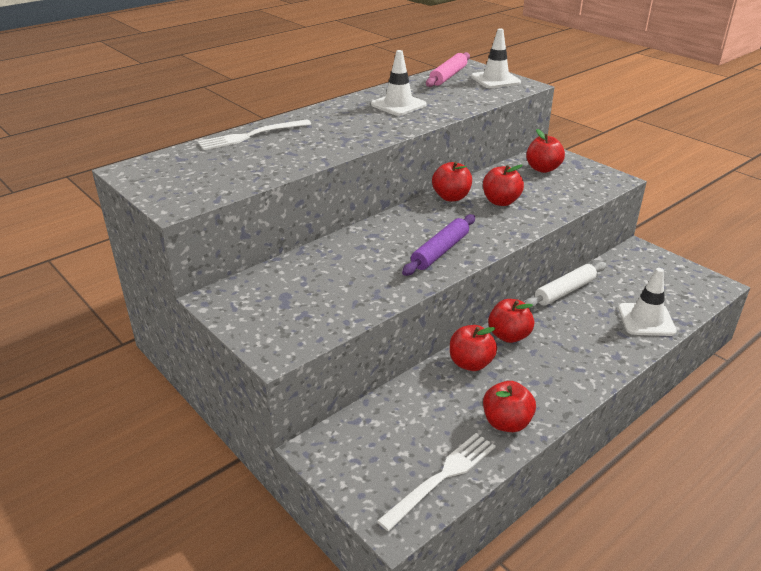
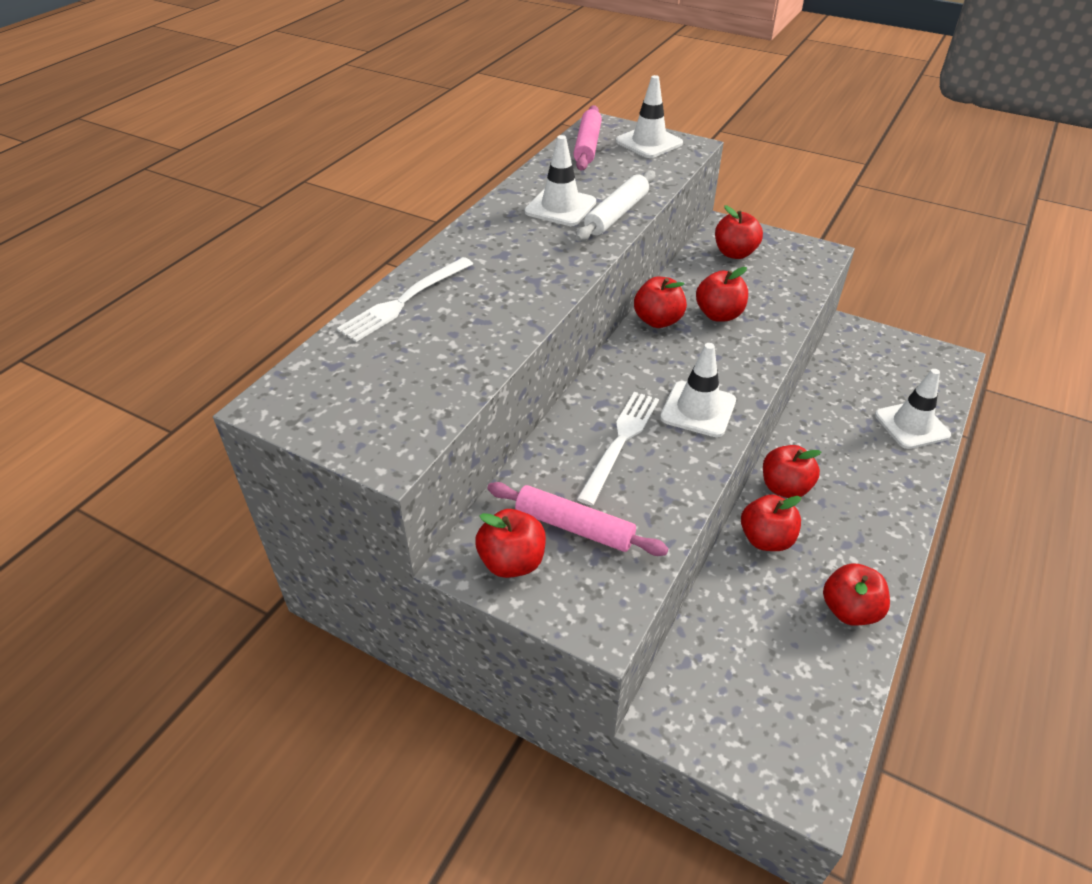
camera: 20 degrees left, 10 degrees up
white fork [377,433,496,531] -> white fork moved to [577,392,659,505]
purple rolling pin [402,214,475,276] -> white traffic cone [660,343,736,437]
white rolling pin [524,262,606,309] -> white rolling pin moved to [576,170,655,241]
none -> red apple [475,509,546,578]
none -> pink rolling pin [487,482,669,556]

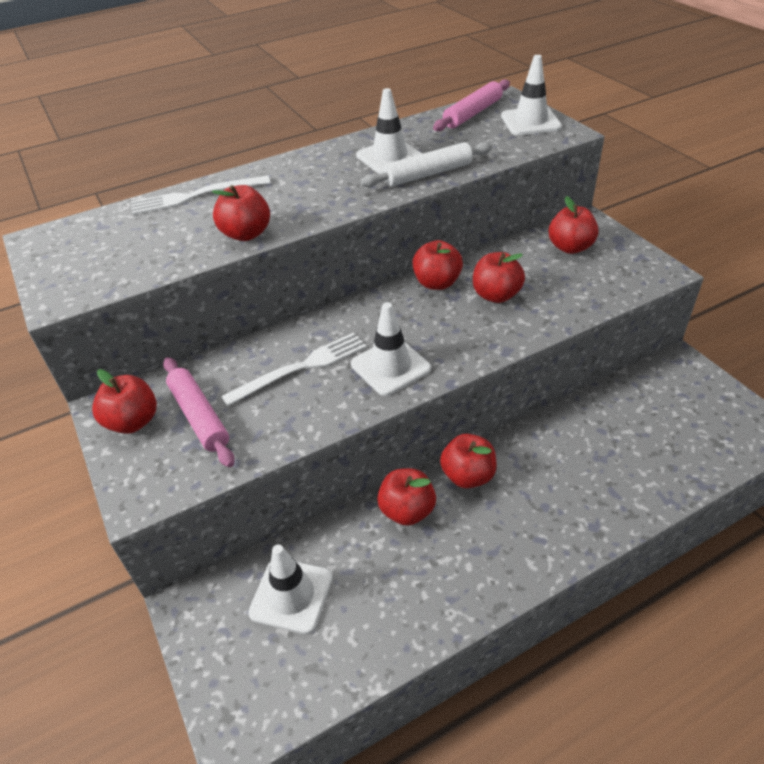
camera: 35 degrees right, 0 degrees up
red apple [823,563,890,626] -> red apple moved to [212,185,270,241]
white traffic cone [875,369,951,449] -> white traffic cone moved to [248,544,333,634]

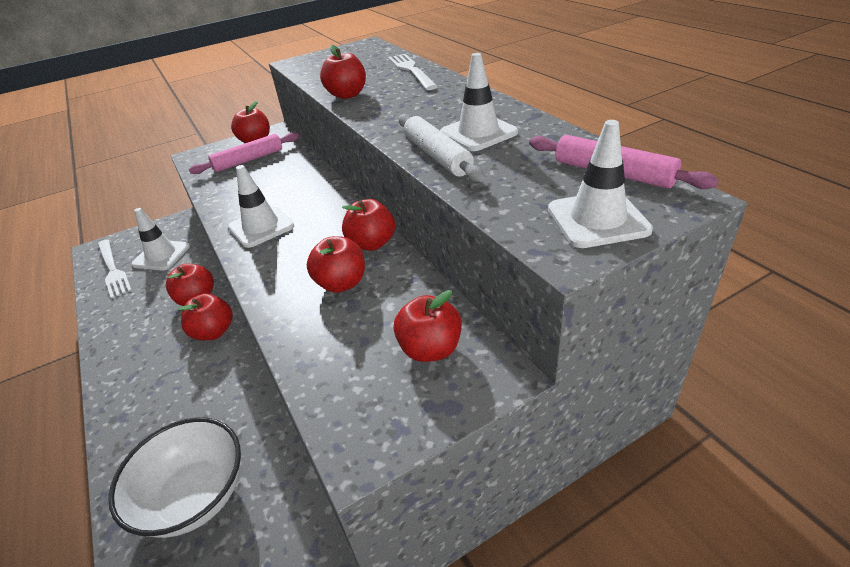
camera: 90 degrees right, 5 degrees down
white fork [221,332,367,406] -> white fork moved to [98,239,132,299]
none -> white bowl [108,417,241,538]

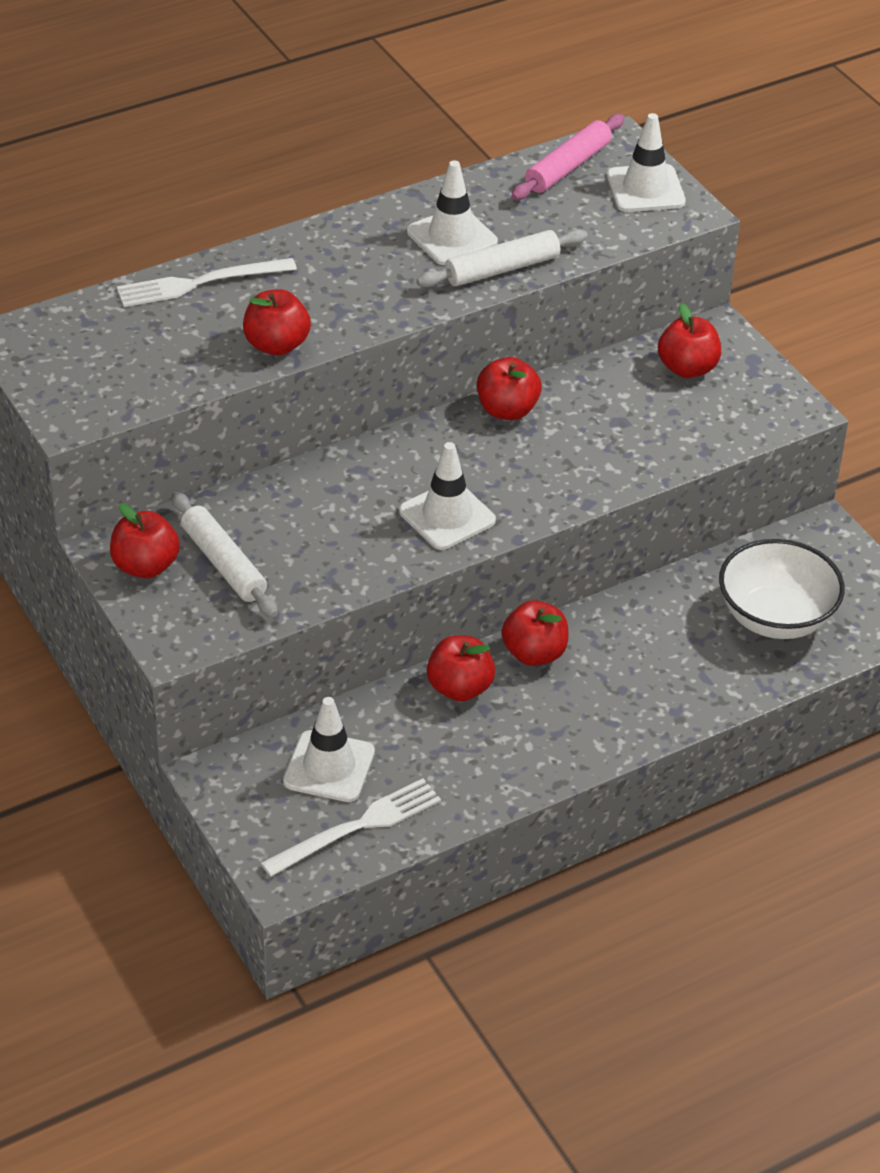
camera: 95 degrees left, 5 degrees up
pink rolling pin [189,132,299,174] -> white rolling pin [172,492,278,617]
red apple [306,236,365,293] -> none

